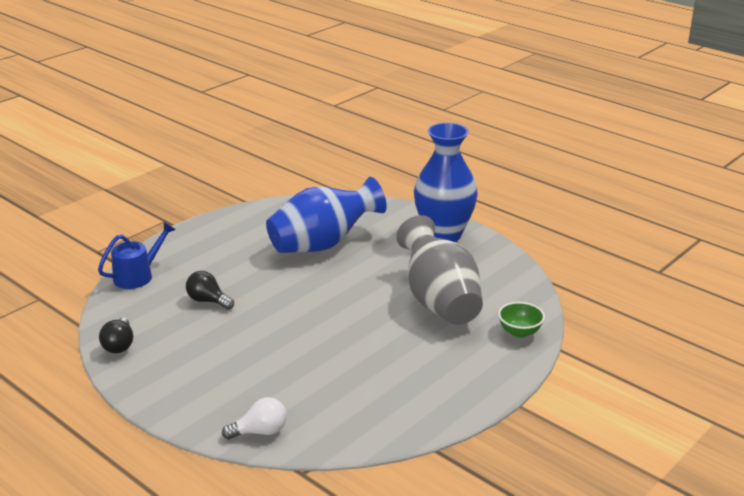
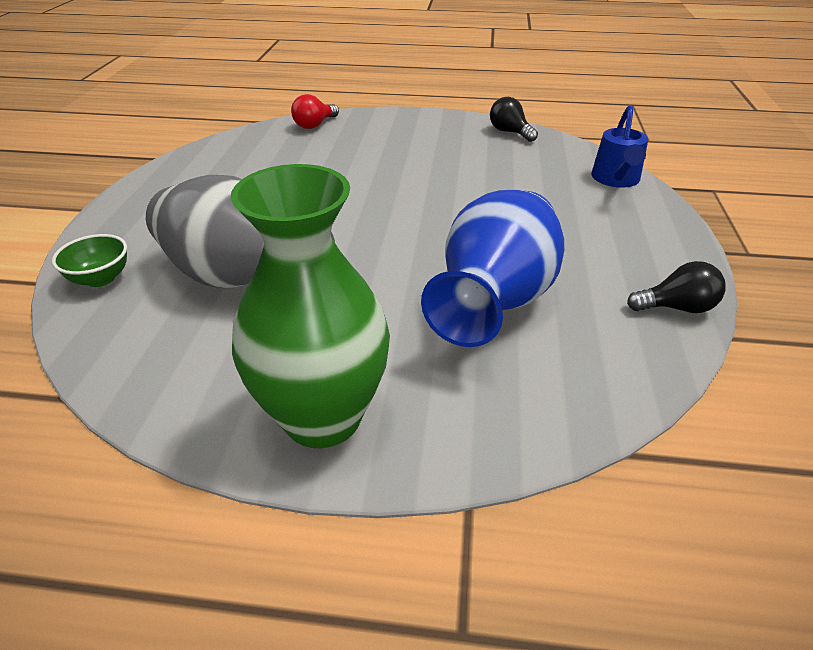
camera: 145 degrees right, 10 degrees up
black light bulb [186,271,234,310] -> black light bulb moved to [627,261,726,313]
white light bulb [222,397,287,439] -> red light bulb [291,94,339,129]
blue vase [414,123,478,242] -> green vase [231,164,390,448]

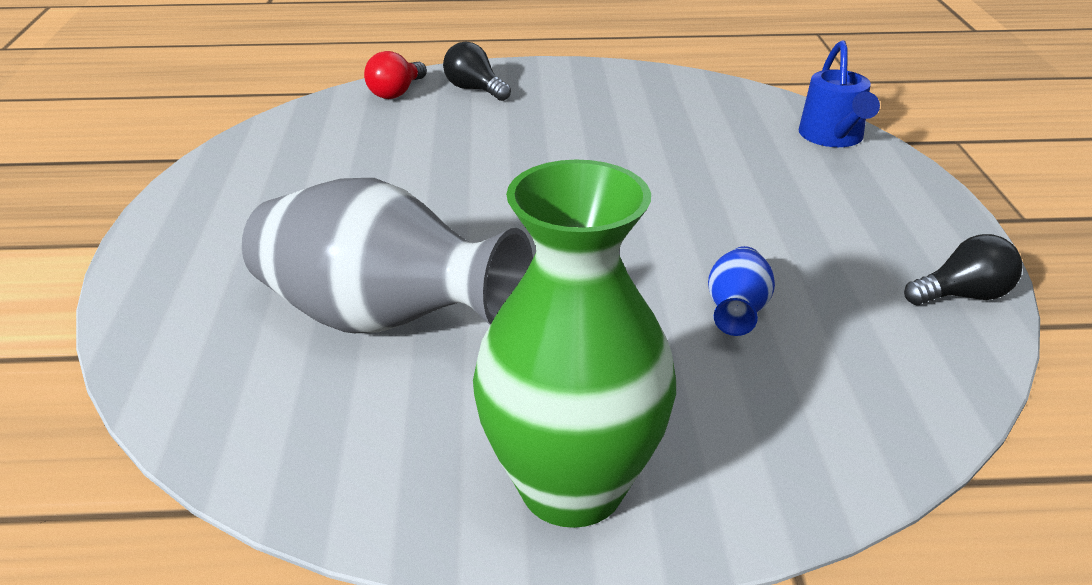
camera: 10 degrees left, 5 degrees down
green bowl [52,234,127,287] -> none
blue vase [421,190,564,347] -> blue vase [708,246,775,336], size x0.43
black light bulb [490,97,538,142] -> black light bulb moved to [443,42,511,101]

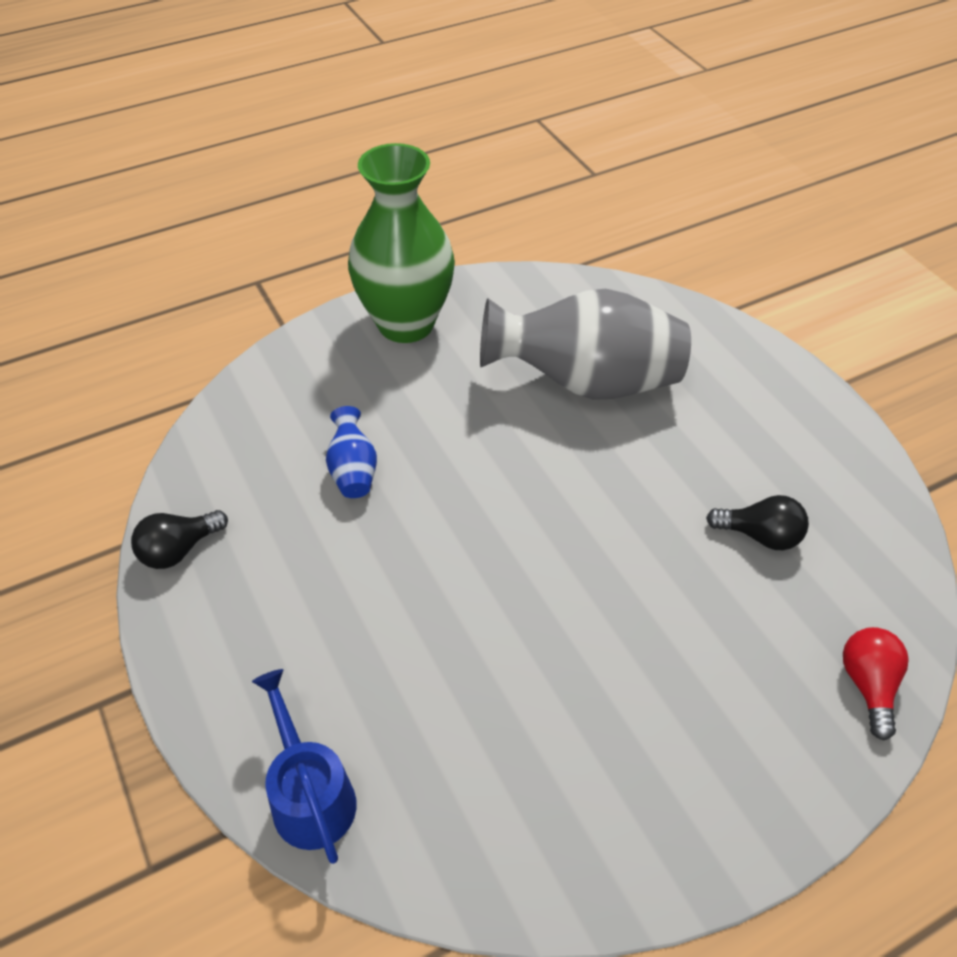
camera: 155 degrees right, 15 degrees up
black light bulb [443,42,511,101] -> black light bulb moved to [706,495,809,550]

